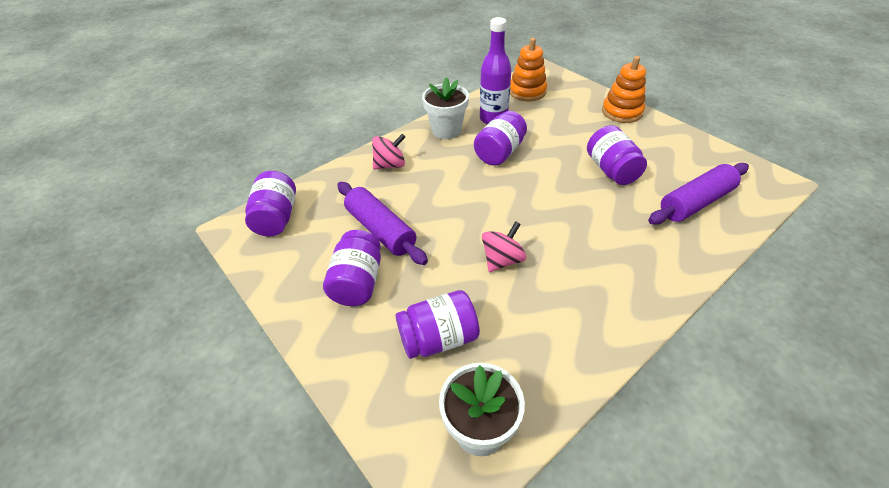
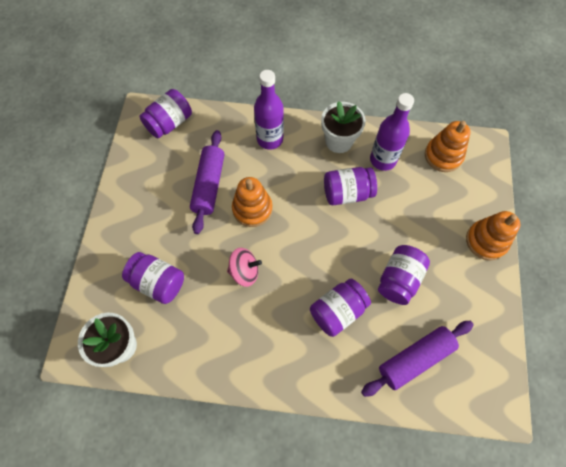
camera: 45 degrees right, 20 degrees up
purple jar [323,230,381,306] -> purple jar moved to [310,278,371,337]
pink spinning top [372,134,405,169] -> purple bottle [254,70,284,150]
purple rolling pin [648,163,749,225] -> purple rolling pin turned 45 degrees counterclockwise [361,321,474,397]
none -> orange stacking toy [232,177,273,227]

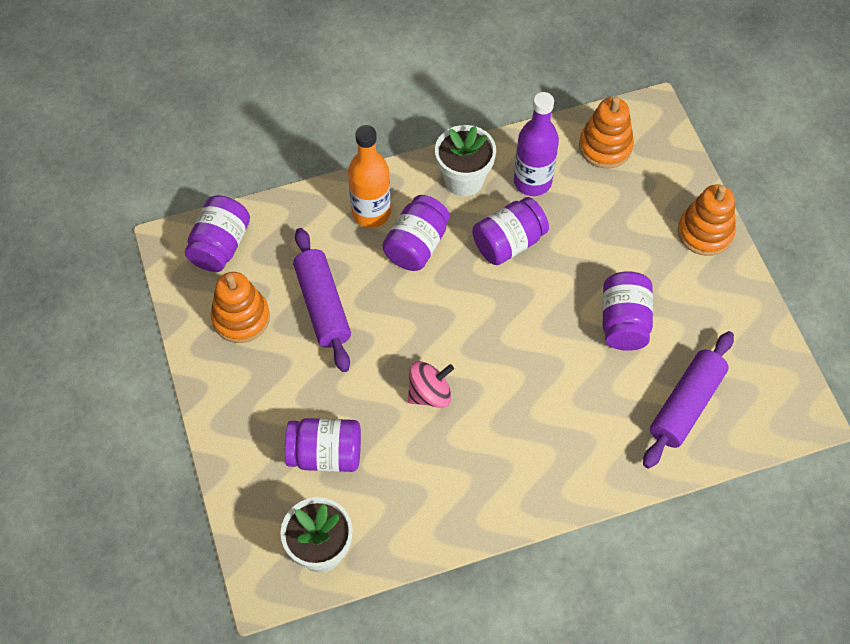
camera: 25 degrees left, 5 degrees down
orange stacking toy [232,177,273,227] -> orange stacking toy moved to [211,272,270,343]
purple bottle [254,70,284,150] -> orange bottle [348,125,391,228]
purple jar [310,278,371,337] -> purple jar moved to [382,195,450,271]

